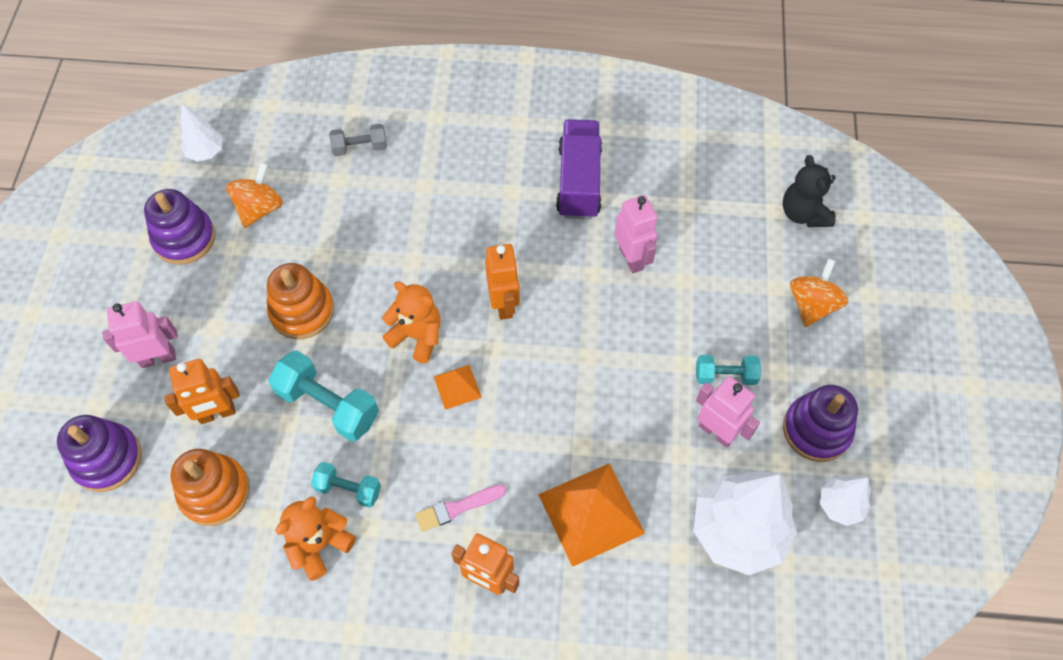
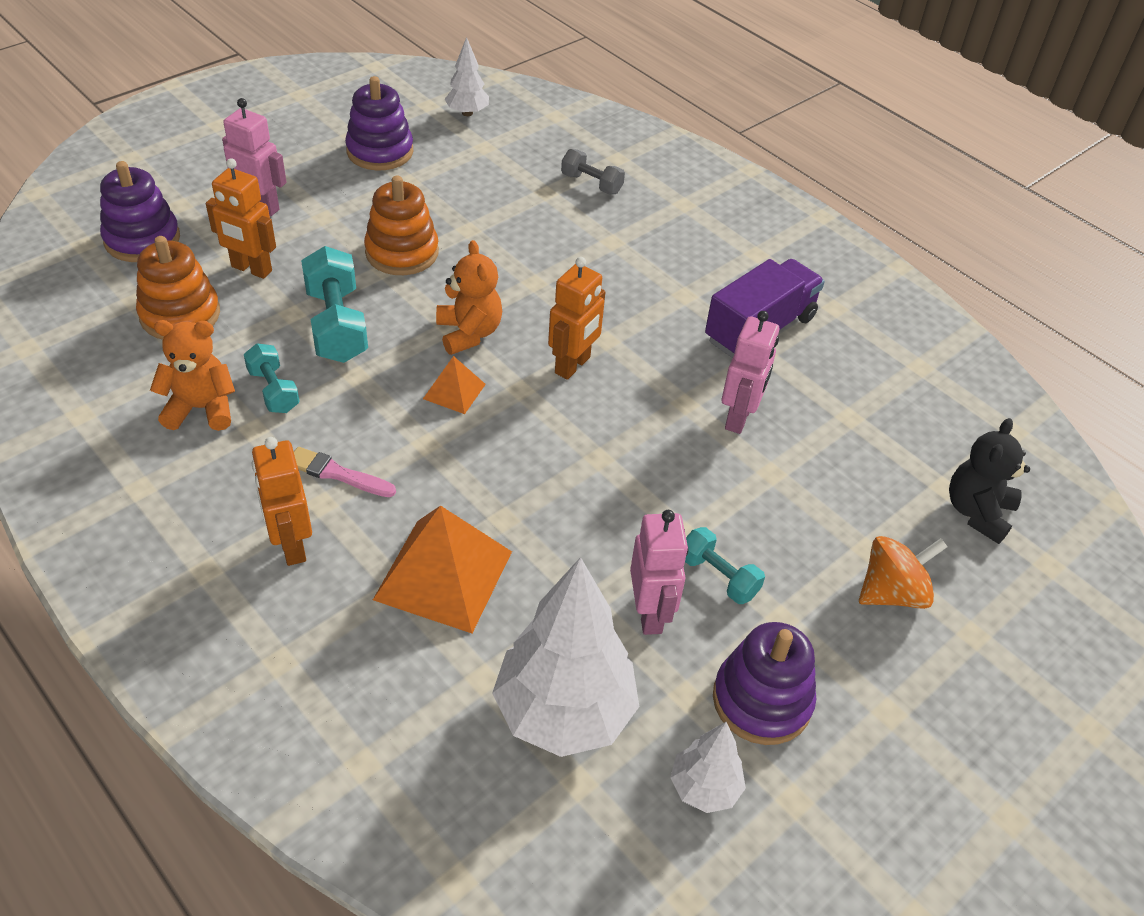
camera: 40 degrees right, 15 degrees down
orange spinning top [226,163,283,228] -> none

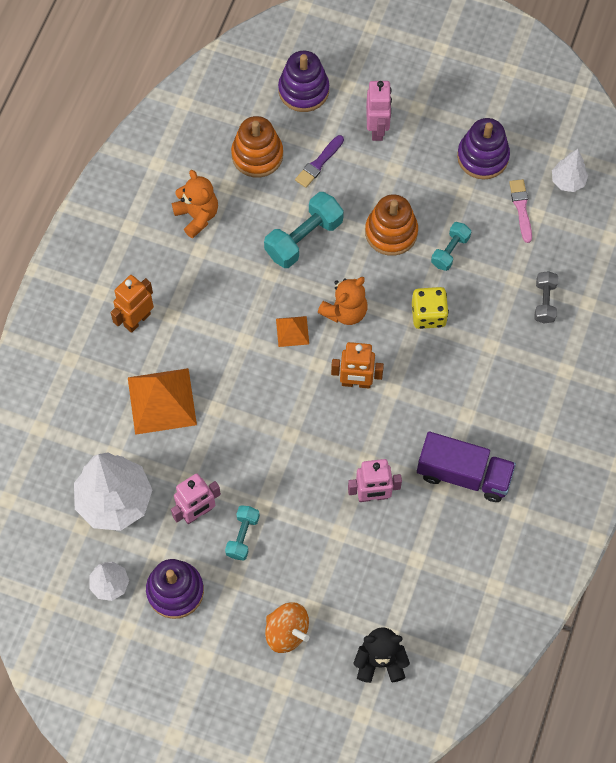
camera: 65 degrees right, 20 degrees up
orange robot [206,158,276,279] -> purple brush [295,135,344,188]
turquoise dumbbell [244,343,300,413] -> turquoise dumbbell moved to [431,222,471,271]
pink brush [294,447,396,497] -> pink brush moved to [509,179,532,243]
none -> yellow dice [412,287,449,329]

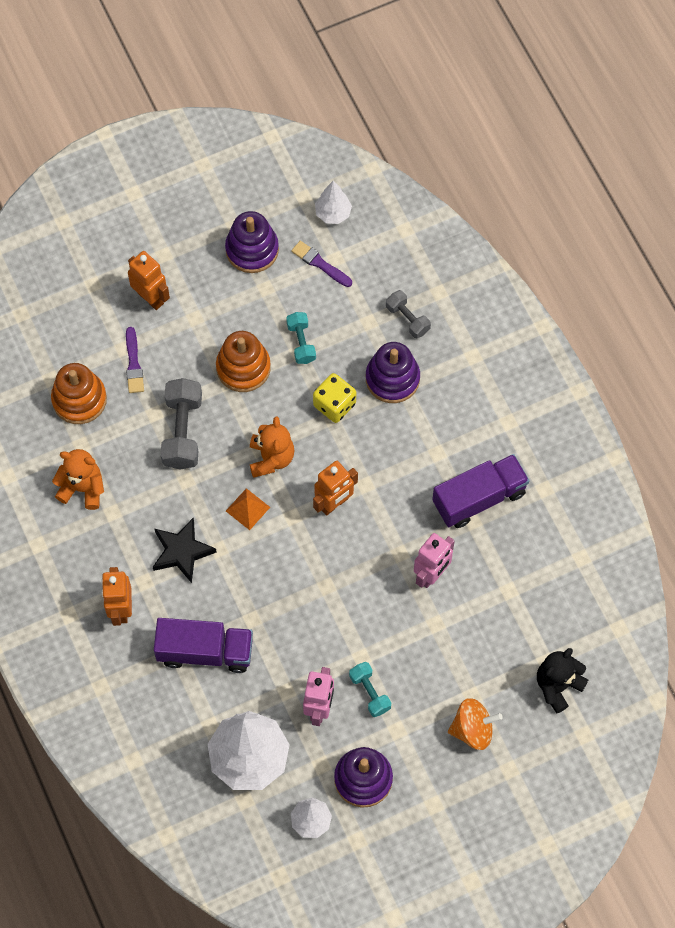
camera: 45 degrees left, 0 degrees up
orange pyramid [128,368,197,435] -> purple truck [154,618,253,673]
turquoise dumbbell [264,192,344,268] -> grey dumbbell [161,378,202,470]
purple stacking toy [278,51,329,112] -> purple stacking toy moved to [366,342,420,403]
pink robot [366,81,392,141] -> orange robot [128,251,170,310]
pink brush [509,179,532,243] -> purple brush [291,241,352,287]
none -> black star [153,518,217,583]

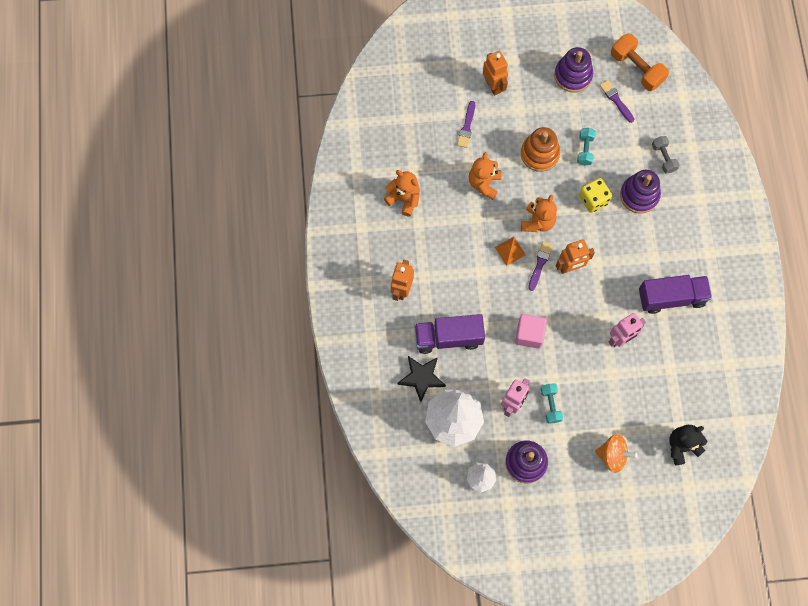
camera: 20 degrees right, 5 degrees up
orange stacking toy [51,363,107,424] -> none
black star [153,518,217,583] -> black star moved to [397,356,446,402]
purple truck [154,618,253,673] -> purple truck turned 150 degrees clockwise [414,314,485,354]
grey dumbbell [161,378,202,470] -> orange teddy bear [469,152,502,200]
white tree [315,181,352,224] -> orange dumbbell [611,33,669,91]
none -> pink cube [515,314,547,349]
none -> purple brush [528,241,553,291]

